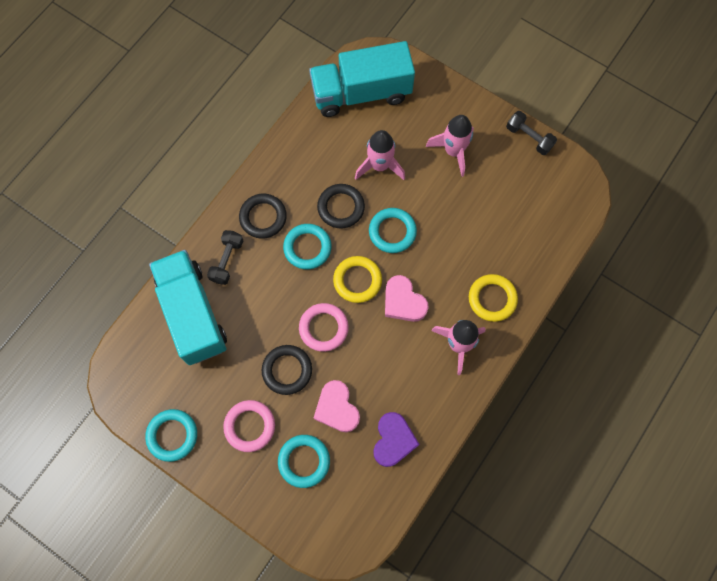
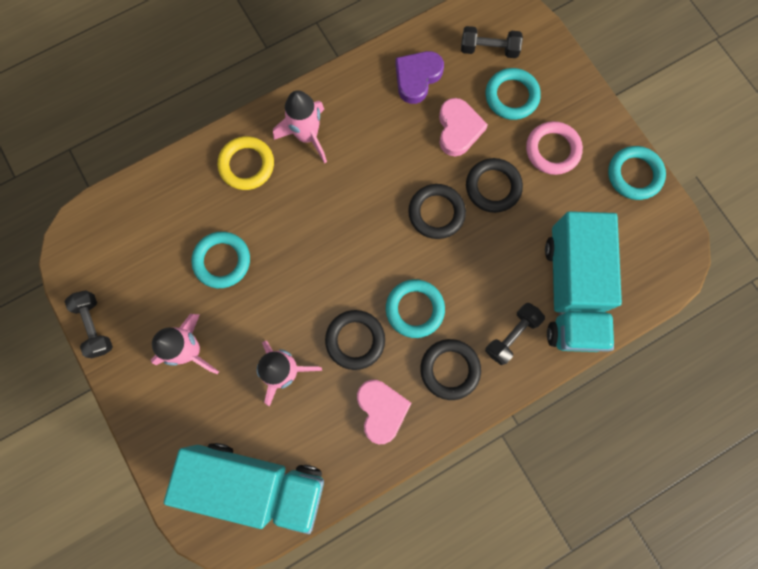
camera: 155 degrees left, 5 degrees up
pink ring [299,303,349,352] -> black ring [408,184,466,239]
yellow ring [333,256,382,303] -> none
turquoise ring [369,208,417,253] -> turquoise ring moved to [191,232,250,288]
pink heart [385,275,429,322] -> pink heart moved to [357,380,412,444]
none -> black dumbbell [461,26,523,58]

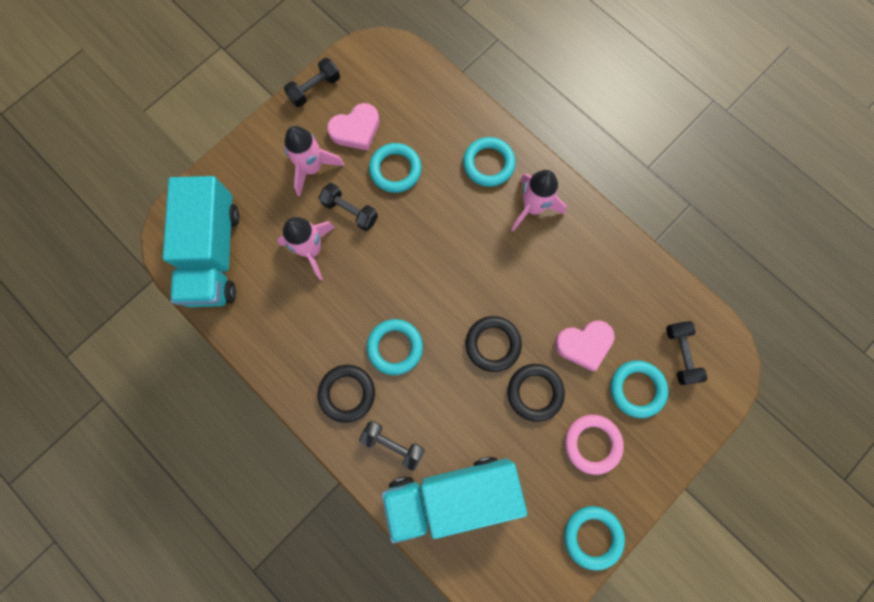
camera: 75 degrees right, 0 degrees up
yellow ring [218,136,274,190] -> turquoise ring [463,137,516,187]
black ring [325,310,385,370] -> none
pink heart [357,380,412,444] -> pink heart moved to [327,103,380,151]
purple heart [395,51,444,104] -> none
none -> black dumbbell [319,183,378,231]

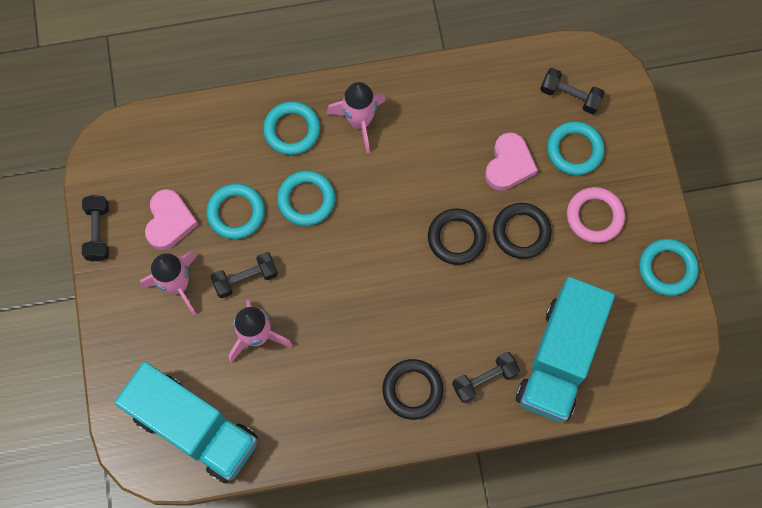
camera: 55 degrees left, 5 degrees down
turquoise ring [367,319,423,375] -> turquoise ring moved to [277,171,335,226]

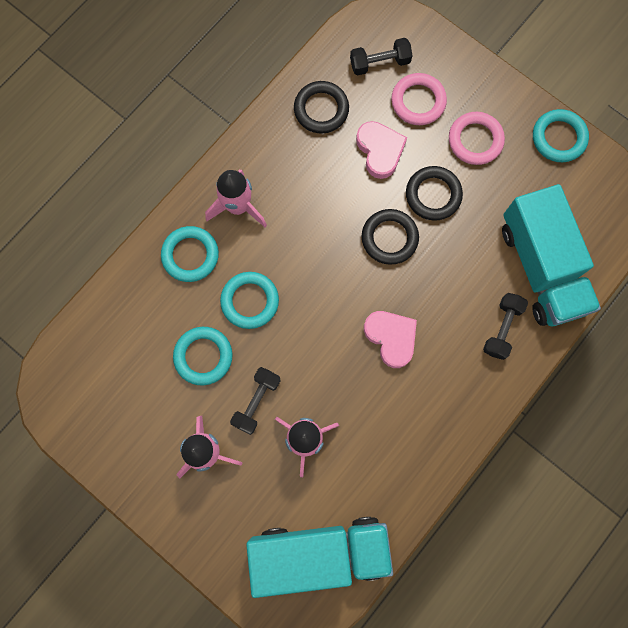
camera: 40 degrees left, 5 degrees up
black dumbbell [82,195,109,261] -> none
pink heart [145,189,198,250] -> pink heart moved to [364,311,417,368]
black ring [382,359,444,420] -> black ring moved to [294,81,349,134]
turquoise ring [547,121,605,175] -> pink ring [391,73,447,125]

